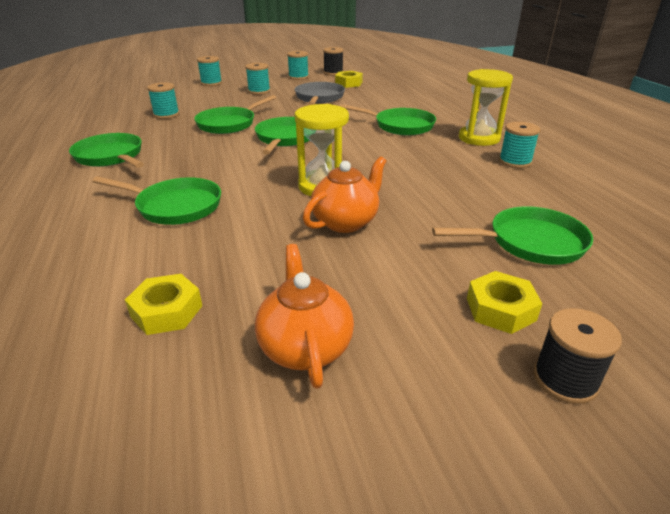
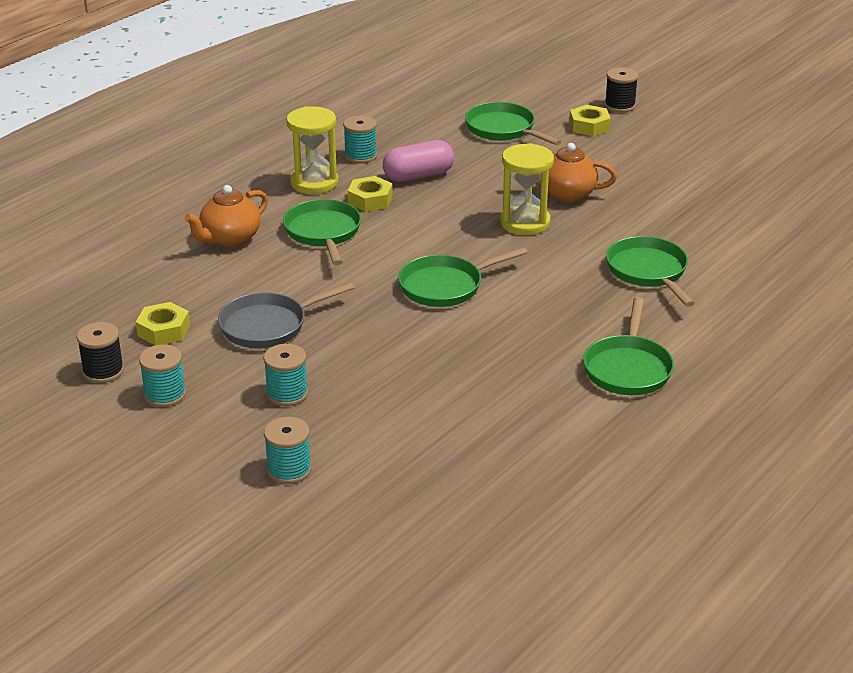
camera: 125 degrees left, 0 degrees up
yellow nut [125,274,202,335] -> yellow nut moved to [348,176,393,212]
turquoise spool [147,82,179,119] -> none
green pan [194,95,276,134] -> none
orange teapot [255,244,354,389] -> orange teapot moved to [184,185,268,247]
none -> pink capsule [383,140,454,182]

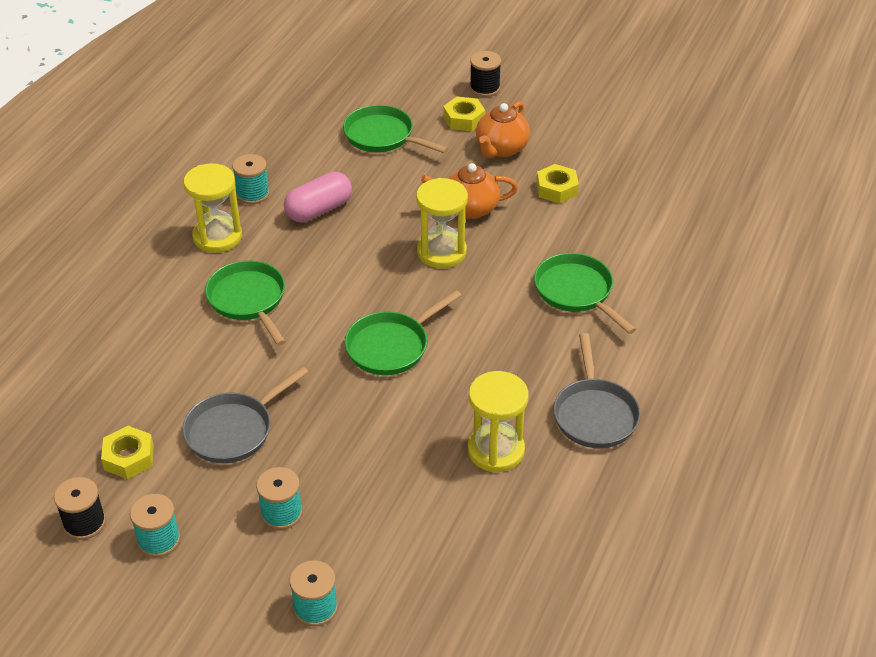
camera: 15 degrees left, 10 degrees up
orange teapot [184,185,268,247] -> orange teapot moved to [476,101,530,158]
yellow nut [348,176,393,212] -> yellow nut moved to [536,164,579,203]
green pan [583,297,674,395] -> grey pan [553,333,641,448]
none -> yellow hourglass [468,371,529,472]

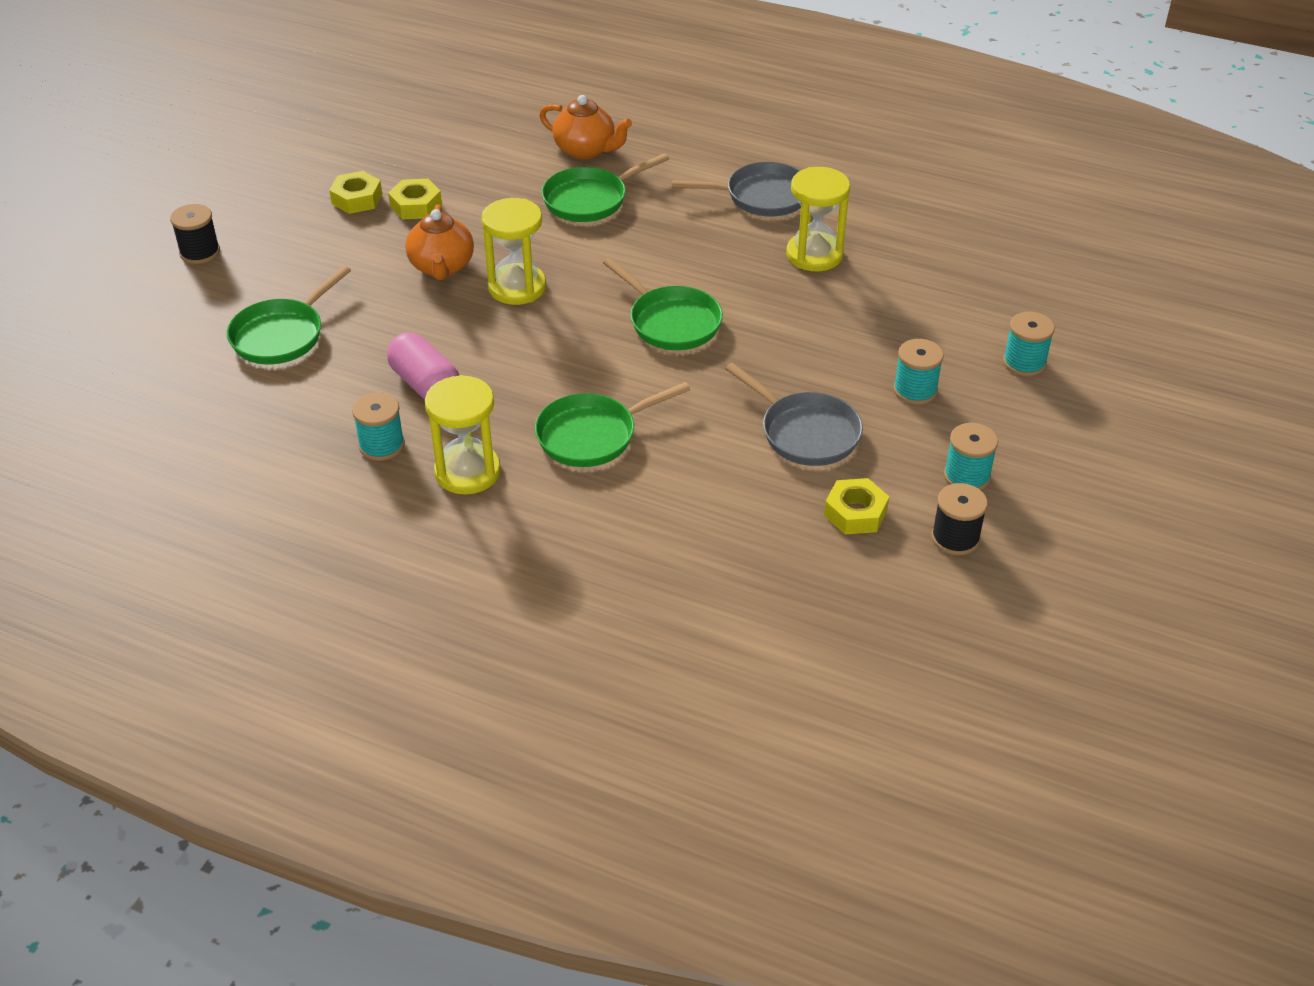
camera: 90 degrees left, 0 degrees up
yellow nut [443,97,485,131] -> yellow nut moved to [329,171,382,214]
orange teapot [476,101,530,158] -> orange teapot moved to [539,95,632,159]

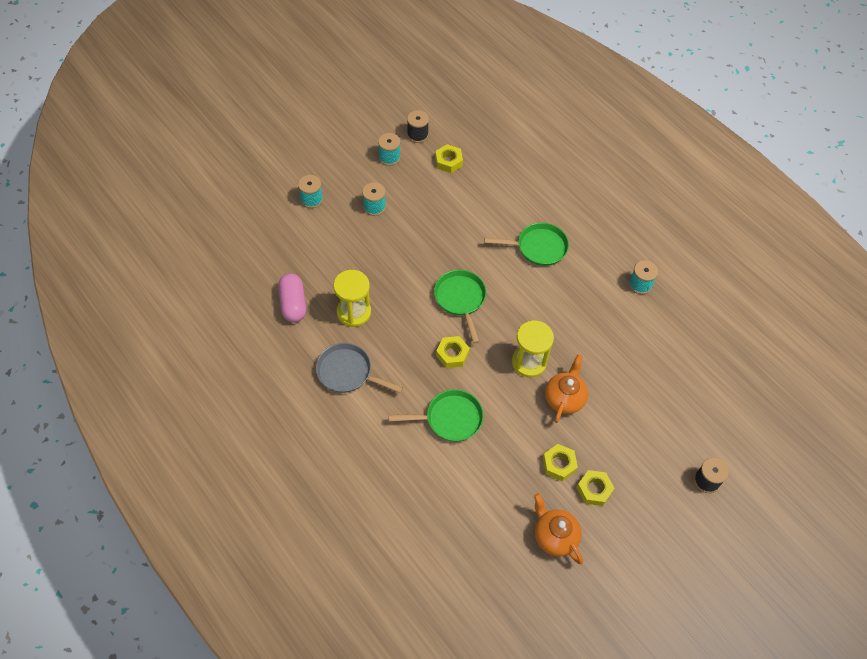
camera: 155 degrees left, 15 degrees up
green pan [227,266,351,364] -> none
pink capsule [387,333,459,400] -> pink capsule moved to [278,273,306,323]
yellow hourglass [425,375,501,495] -> none
orange teapot [539,95,632,159] -> orange teapot moved to [534,493,583,564]
grey pan [725,362,863,466] -> none
none -> yellow nut [436,336,470,368]

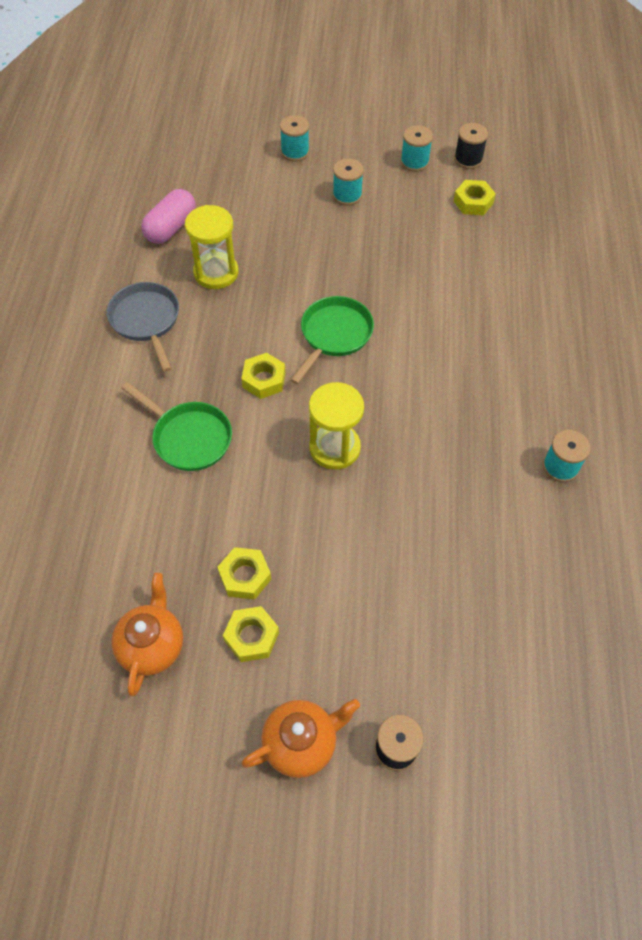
camera: 45 degrees right, 0 degrees up
green pan [484,223,569,266] -> none
orange teapot [545,354,588,423] -> orange teapot moved to [241,699,360,778]

